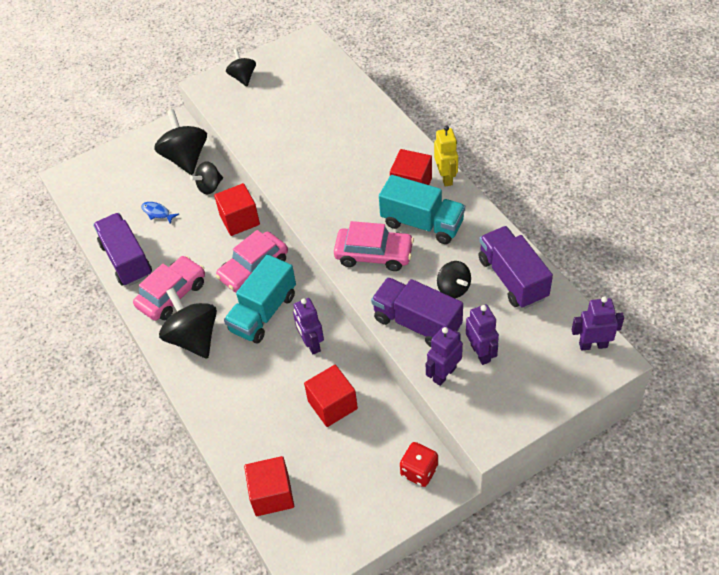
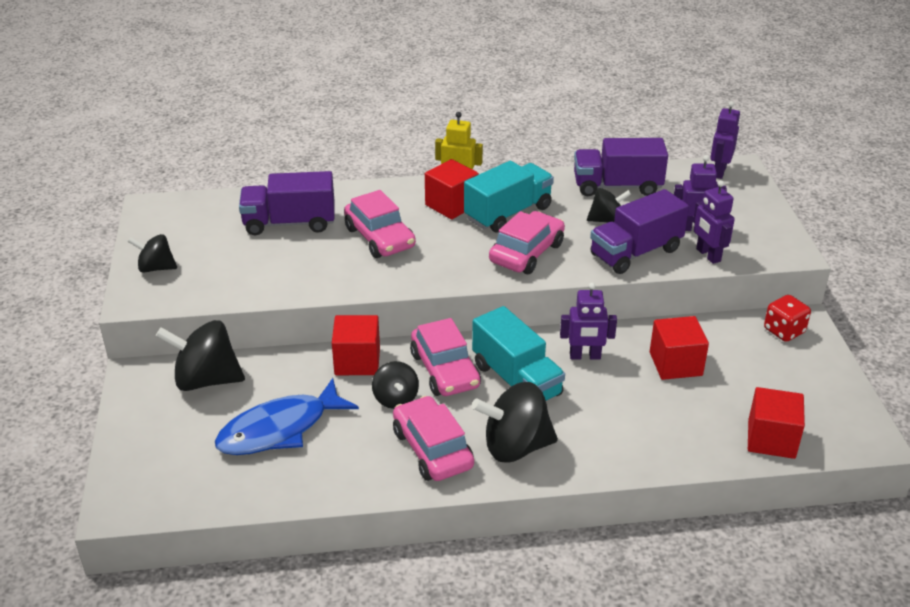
camera: 70 degrees left, 15 degrees down
purple truck [93,213,152,286] -> purple truck moved to [239,171,335,235]
blue fish [141,202,179,224] -> blue fish [215,378,359,455], size x2.40
black spinning top [190,161,223,194] -> black spinning top moved to [372,361,419,409]
none -> pink car [344,190,416,258]

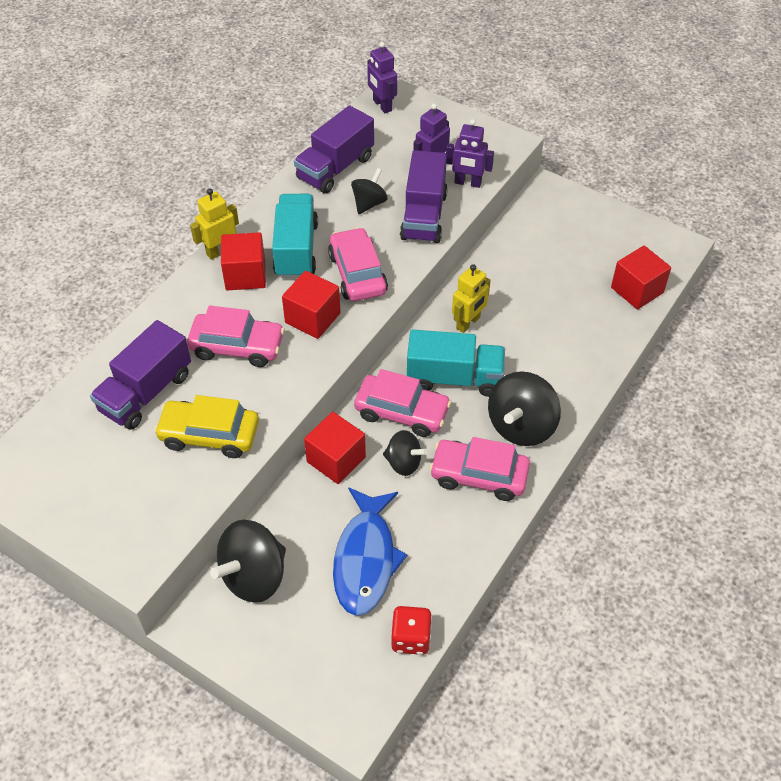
camera: 50 degrees left, 15 degrees up
black spinning top [128,234,177,273] -> none
purple robot [560,283,617,360] -> yellow robot [452,264,491,333]
red cube [650,316,709,380] -> red cube moved to [282,271,341,339]
red dice [764,295,811,342] -> red dice moved to [391,606,432,655]
none -> yellow car [154,395,259,458]

